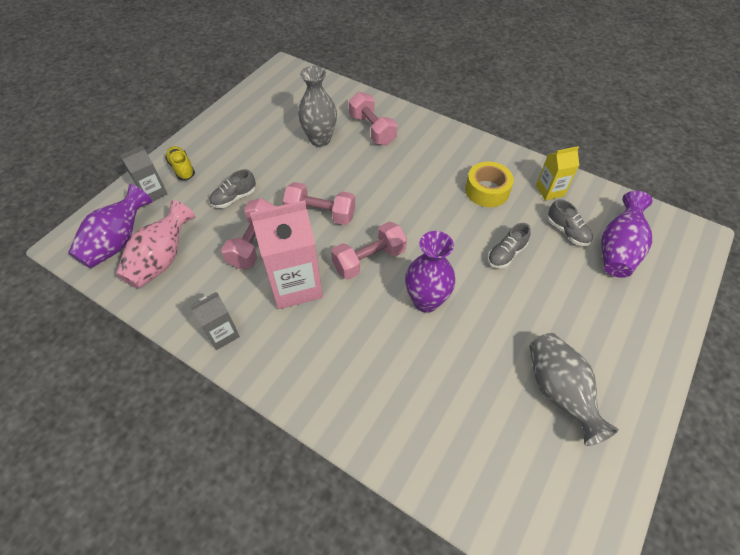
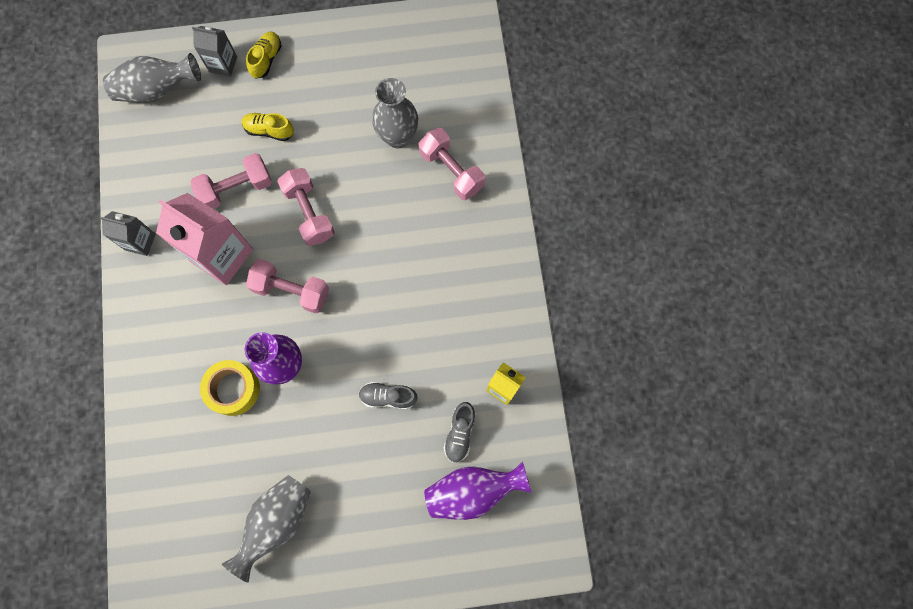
camera: 50 degrees right, 20 degrees up
purple vase [68,184,152,268] -> grey vase [103,53,201,103]
pink vase [116,200,195,289] -> none
grey shoe [209,169,256,208] -> yellow shoe [242,113,294,141]
pink dumbbell [349,92,398,145] -> pink dumbbell turned 60 degrees counterclockwise [418,128,485,200]
yellow tape [465,162,514,207] -> yellow tape moved to [200,360,260,416]

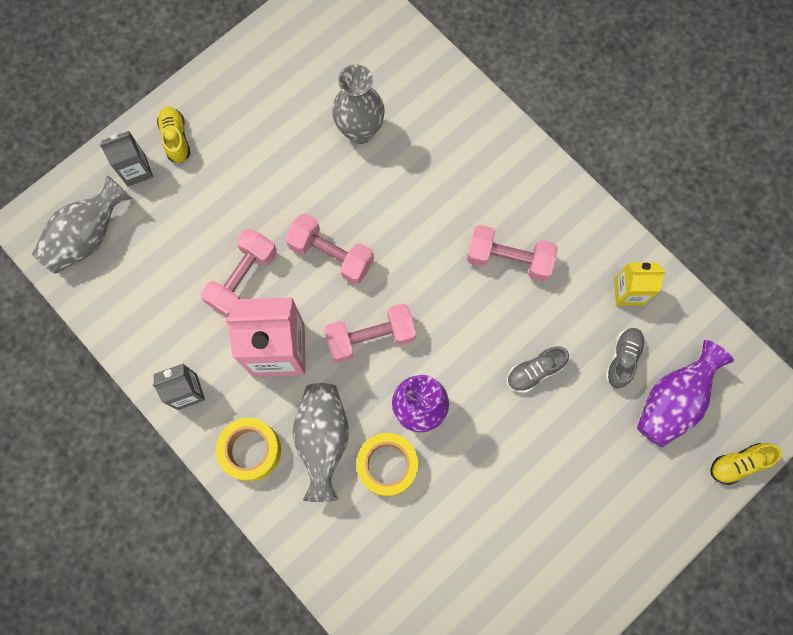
camera: 35 degrees left, 0 degrees up
grey vase [222,475,311,583] -> grey vase moved to [293,383,349,502]
yellow shoe [242,113,294,141] -> yellow shoe moved to [710,443,782,485]
pink dumbbell [418,128,485,200] -> pink dumbbell moved to [467,225,558,282]
grey shoe [444,402,476,463] -> grey shoe turned 135 degrees counterclockwise [605,328,646,389]
none -> yellow tape [216,418,281,481]

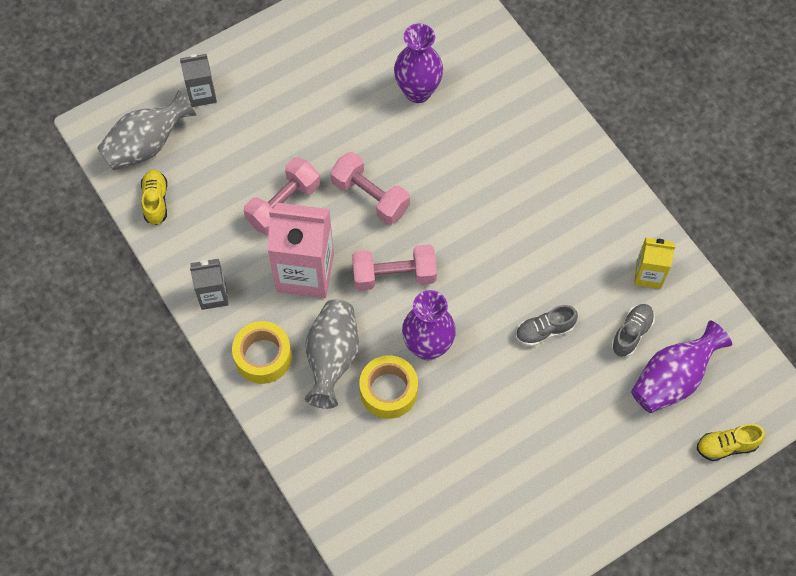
camera: 10 degrees right, 10 degrees down
yellow shoe [157,107,190,163] -> yellow shoe moved to [141,170,167,225]
grey vase [332,64,385,144] -> purple vase [394,23,443,103]
pink dumbbell [467,225,558,282] -> none

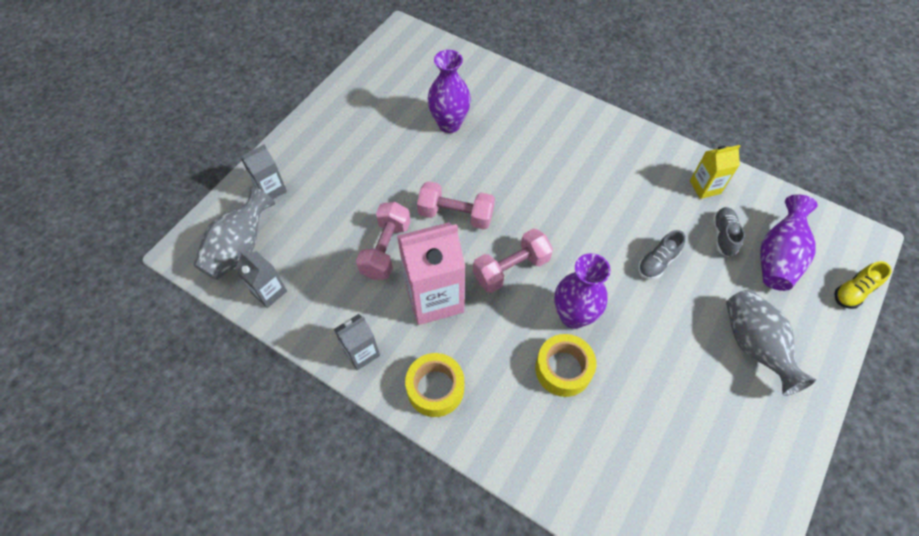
camera: 25 degrees left, 5 degrees down
yellow shoe [141,170,167,225] -> grey carton [235,251,287,308]
grey vase [305,300,359,409] -> grey vase moved to [726,289,816,396]

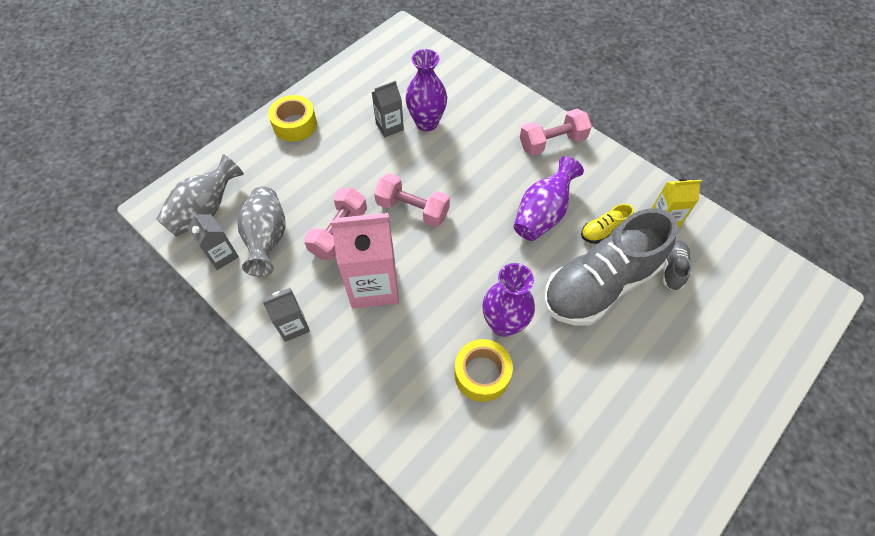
camera: 10 degrees right, 0 degrees up
grey carton [241,144,287,199] -> grey carton moved to [372,81,404,137]
yellow tape [405,353,464,417] -> yellow tape moved to [268,95,317,142]
pink dumbbell [473,228,553,293] -> pink dumbbell moved to [520,109,592,155]
grey shoe [638,230,686,280] -> grey shoe [544,208,678,325], size x2.46
grey vase [726,289,816,396] -> grey vase moved to [237,187,286,277]
purple vase [760,194,818,291] -> purple vase moved to [514,156,584,241]
yellow shoe [835,261,891,309] -> yellow shoe moved to [581,204,634,244]

